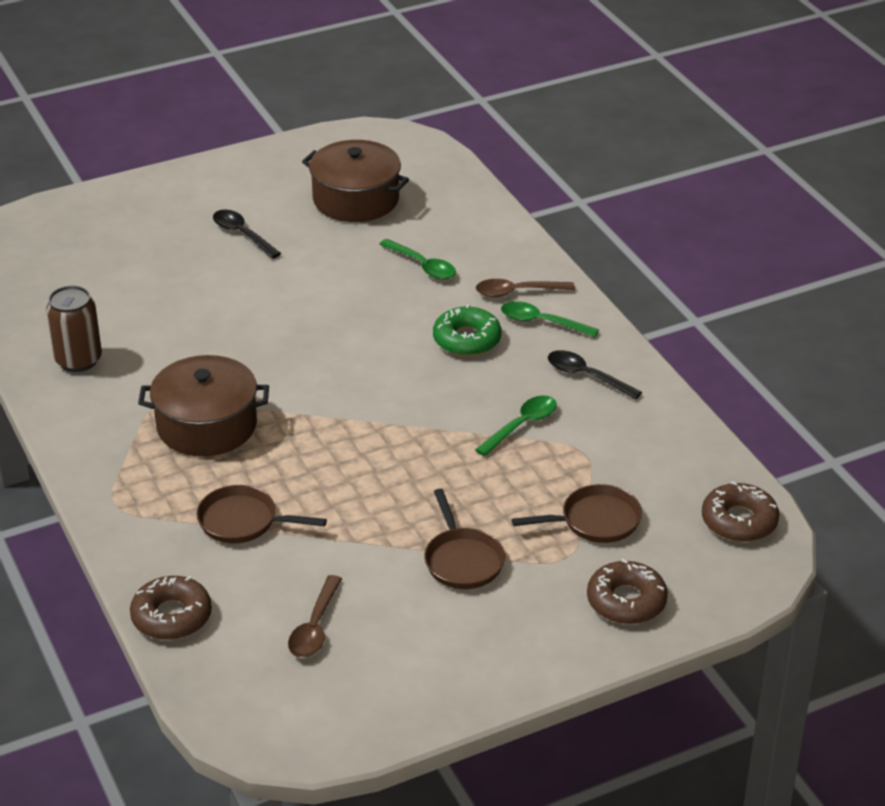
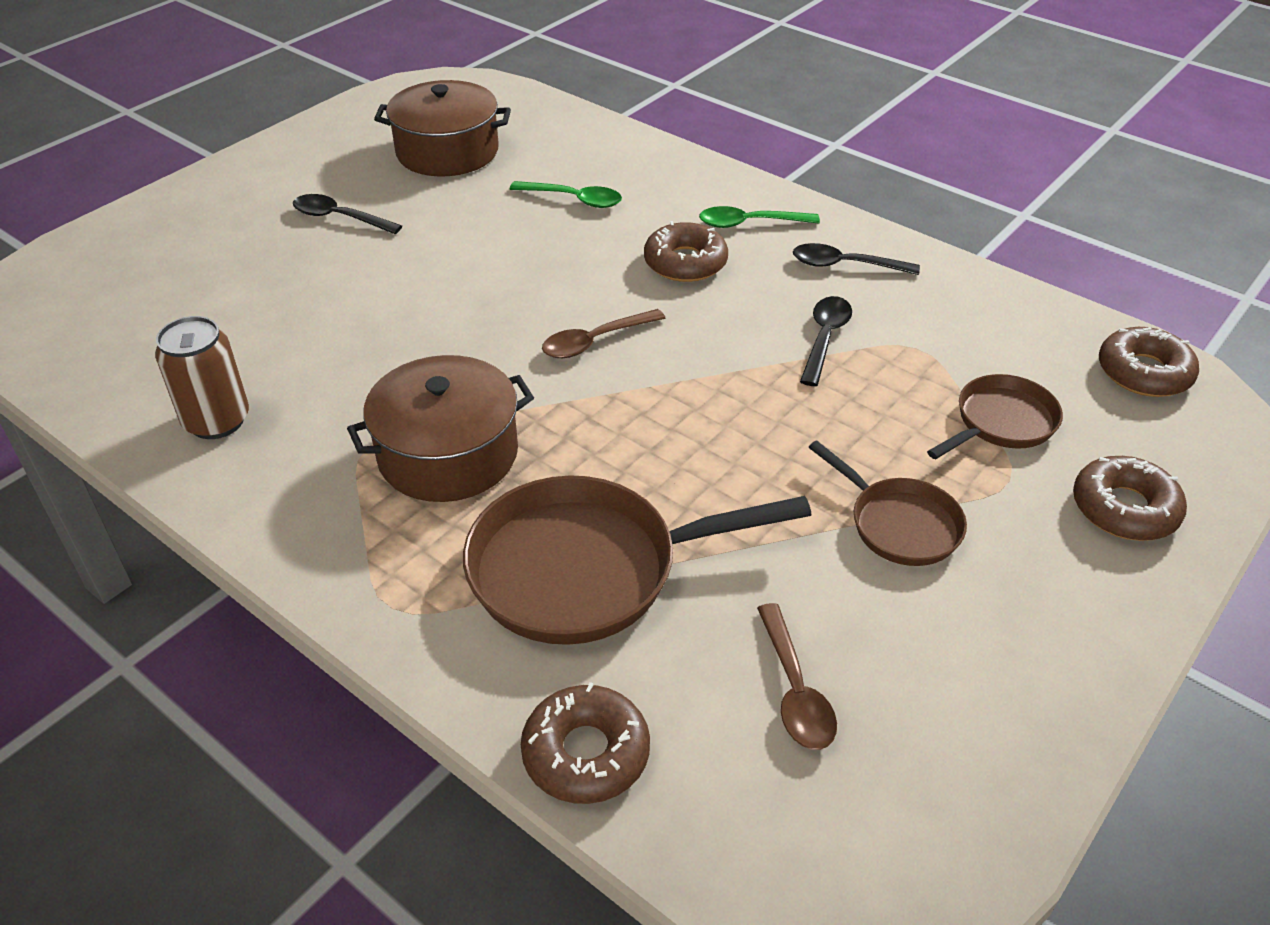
camera: 25 degrees left, 5 degrees up
brown pan [196,485,327,543] -> brown pan [463,475,812,645], size x1.80
green donut [433,304,501,356] -> brown donut [644,221,728,282]
green spoon [475,395,557,456] -> black spoon [800,296,852,386]
brown spoon [476,279,575,297] -> brown spoon moved to [542,309,665,358]

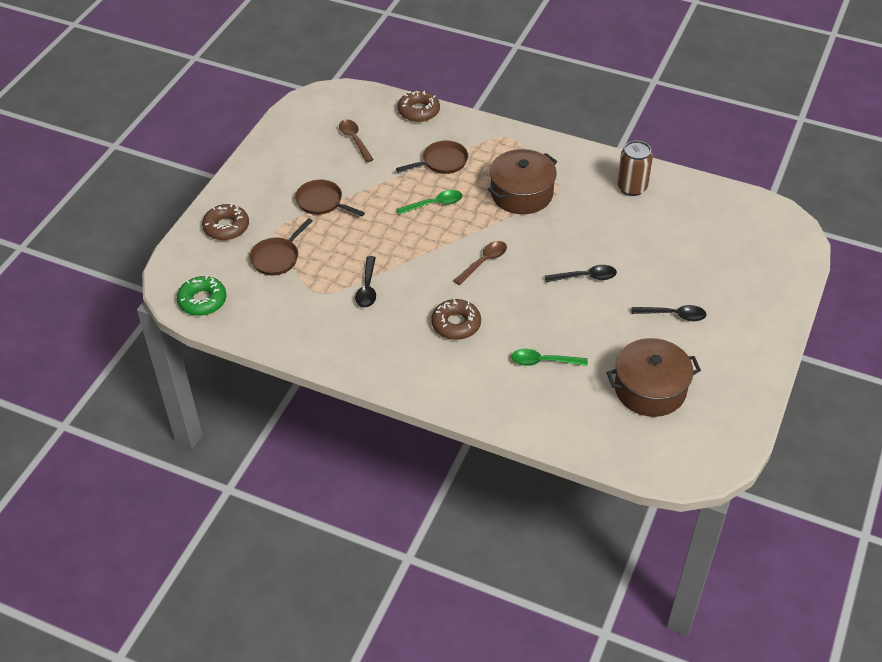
camera: 165 degrees right, 5 degrees up
brown pan [463,475,812,645] -> brown pan [396,141,468,174], size x0.56
green spoon [699,206,820,228] -> green spoon moved to [396,190,462,215]
black spoon [793,243,920,275] -> black spoon moved to [545,265,617,282]
brown donut [1099,327,1199,397] -> green donut [177,276,227,316]

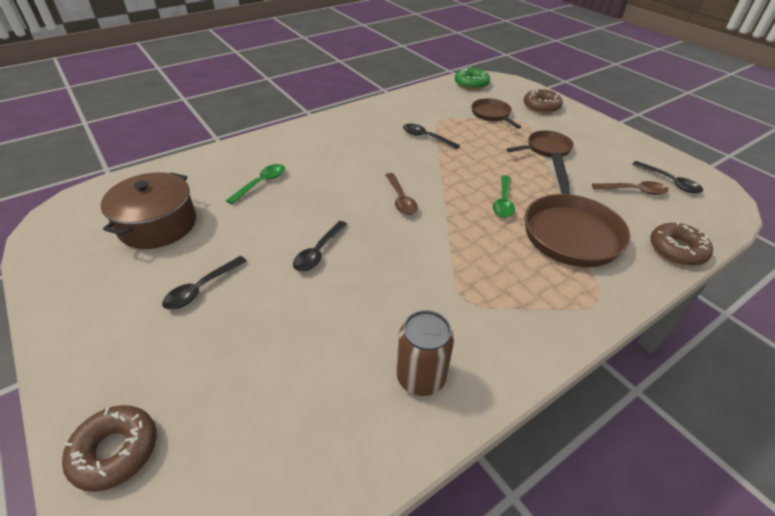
camera: 120 degrees right, 5 degrees down
brown pan [396,141,468,174] -> brown pan [525,152,631,267], size x1.80
brown donut [432,299,481,340] -> brown donut moved to [62,405,157,492]
brown pot [488,149,557,214] -> none
none -> black spoon [632,161,703,193]

